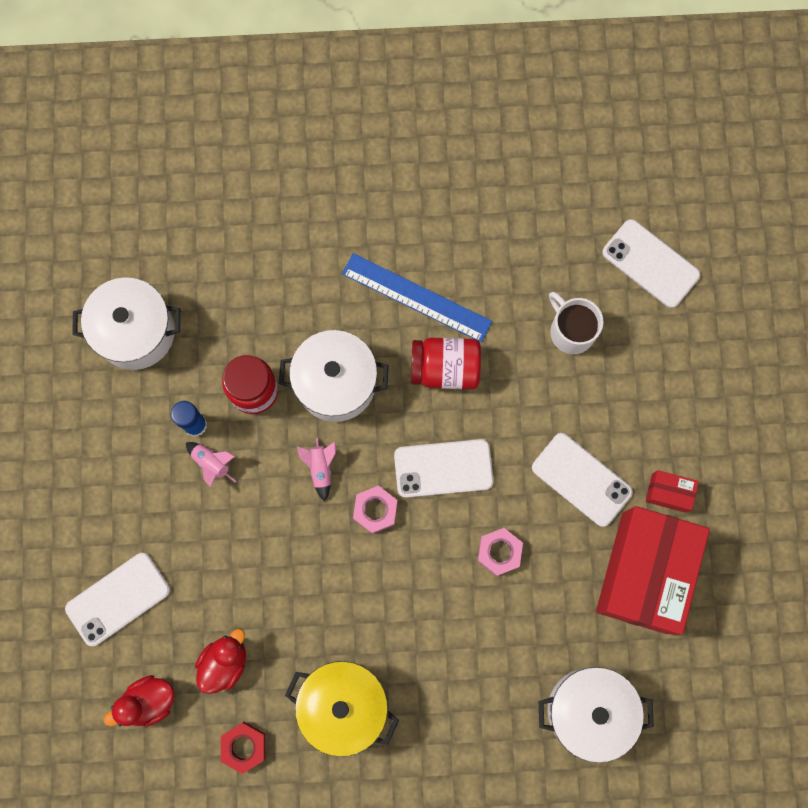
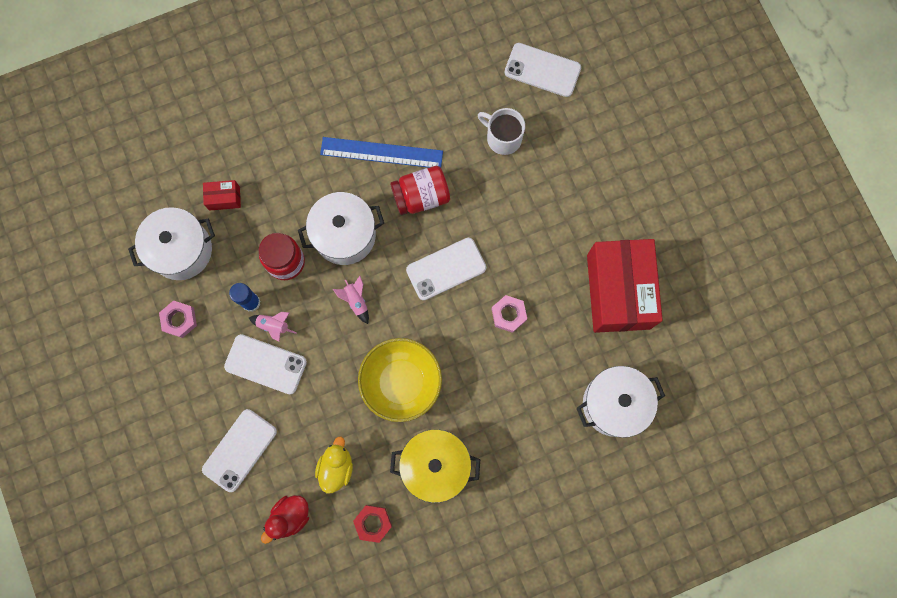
camera: 20 degrees left, 0 degrees up
red duck [195,629,246,694] -> yellow duck [315,436,353,493]
pink nut [353,485,398,534] -> pink nut moved to [159,300,197,338]
white phone [532,433,633,527] -> white phone moved to [224,334,307,394]
red box [646,470,699,513] -> red box moved to [203,180,241,211]
none -> yellow bowl [358,338,442,422]

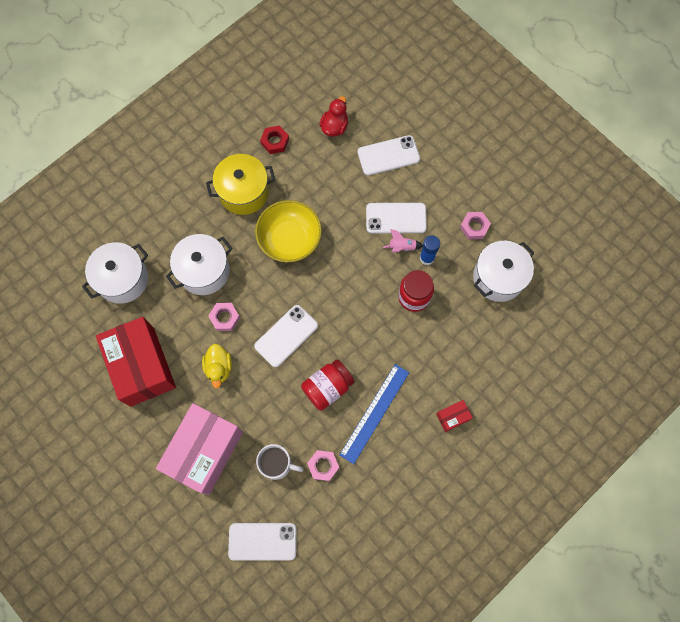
camera: 160 degrees right, 5 degrees down
white phone [202,409,277,492] -> white phone turned 60 degrees clockwise [358,135,420,176]
red box [203,180,241,211] -> red box moved to [436,400,473,432]
white pot [298,192,384,265] -> white pot moved to [166,234,233,295]
yellow duck [315,436,353,493] -> yellow duck moved to [202,344,232,388]
blue ruler [320,137,443,168] -> blue ruler turned 45 degrees counterclockwise [340,364,409,464]
pink rocket [333,276,369,324] -> none
none -> pink box [156,403,243,495]
none -> pink nut [307,450,339,481]

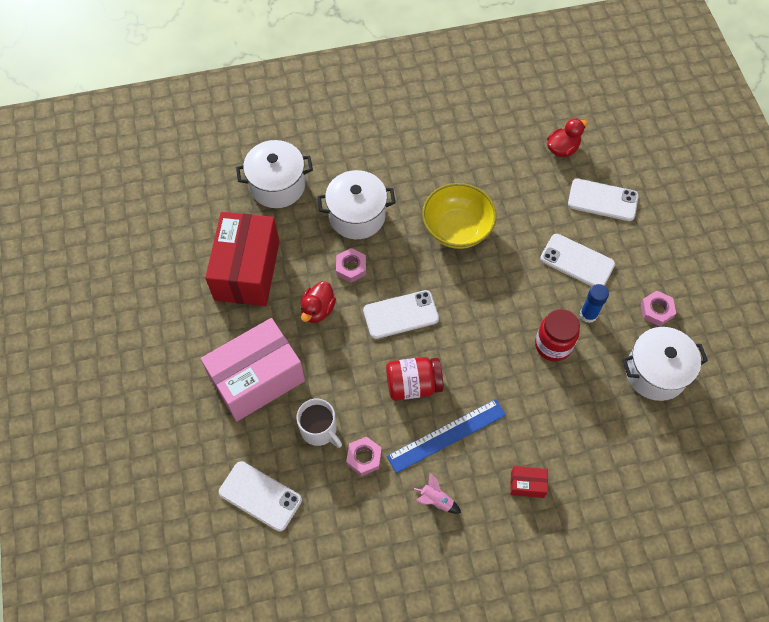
camera: 30 degrees right, 10 degrees down
yellow duck [202,344,232,388] -> red duck [301,281,336,323]
yellow pot [206,154,275,215] -> none
red nut [260,126,289,154] -> none
pink rocket [383,229,423,252] -> pink rocket moved to [414,473,461,514]

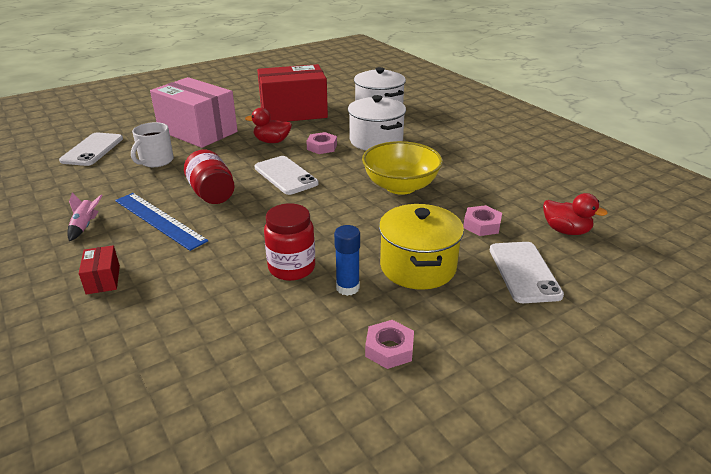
camera: 70 degrees right, 30 degrees down
pink nut [346,437,382,476] -> pink nut moved to [463,205,502,236]
white phone [540,234,615,286] -> yellow pot [379,204,464,290]
white pot [622,327,708,401] -> none

